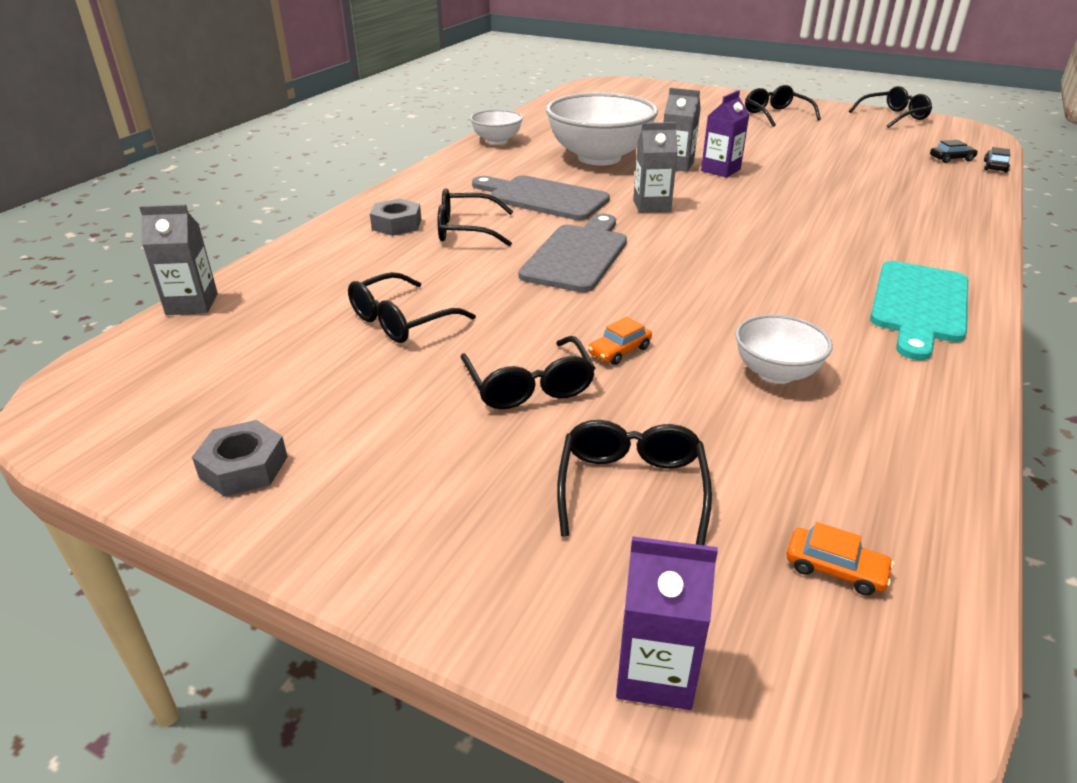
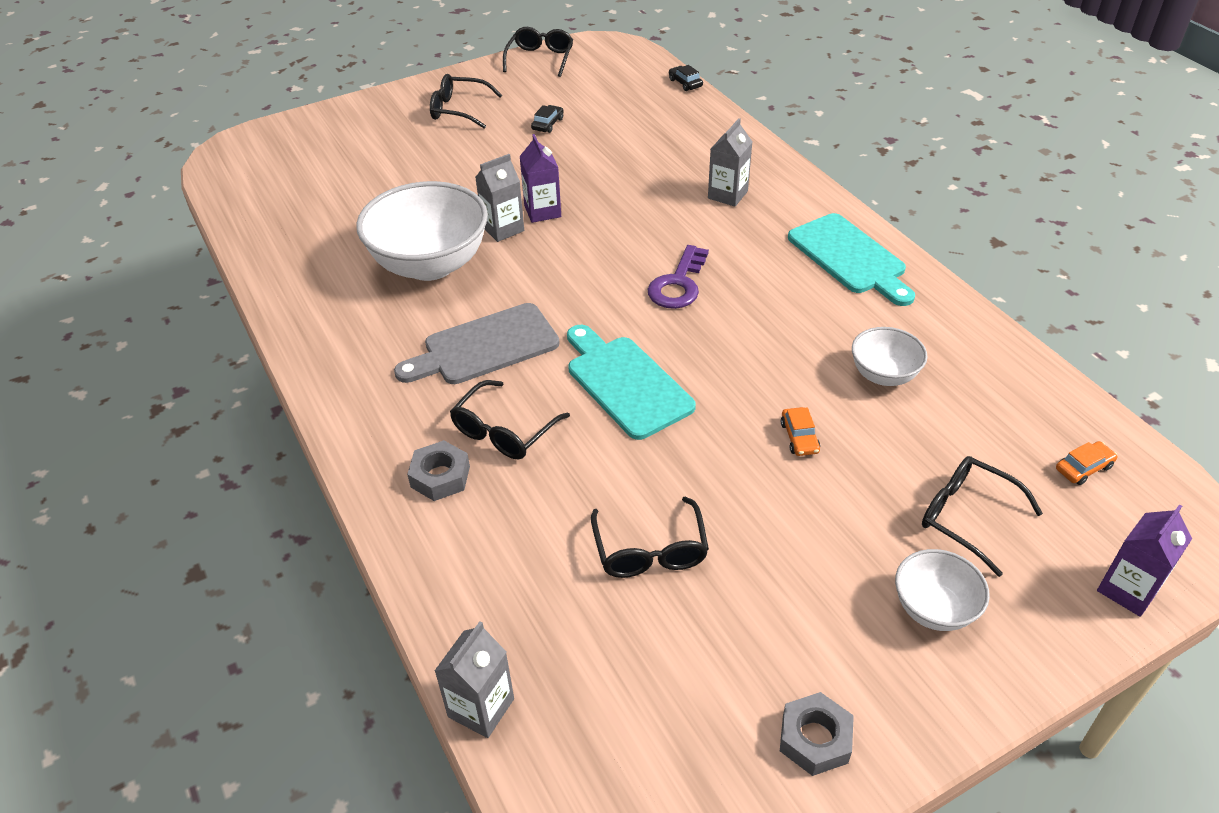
camera: 55 degrees left, 10 degrees up
black glasses [461,336,595,409] -> none
white bowl [470,109,523,145] -> white bowl moved to [895,549,990,631]
grey cutting board [519,214,627,292] -> turquoise cutting board [567,325,696,440]
grey carton [633,122,678,213] -> grey carton moved to [708,118,752,206]
black car [930,140,978,163] -> black car moved to [531,105,564,133]
none -> purple key [647,245,709,309]

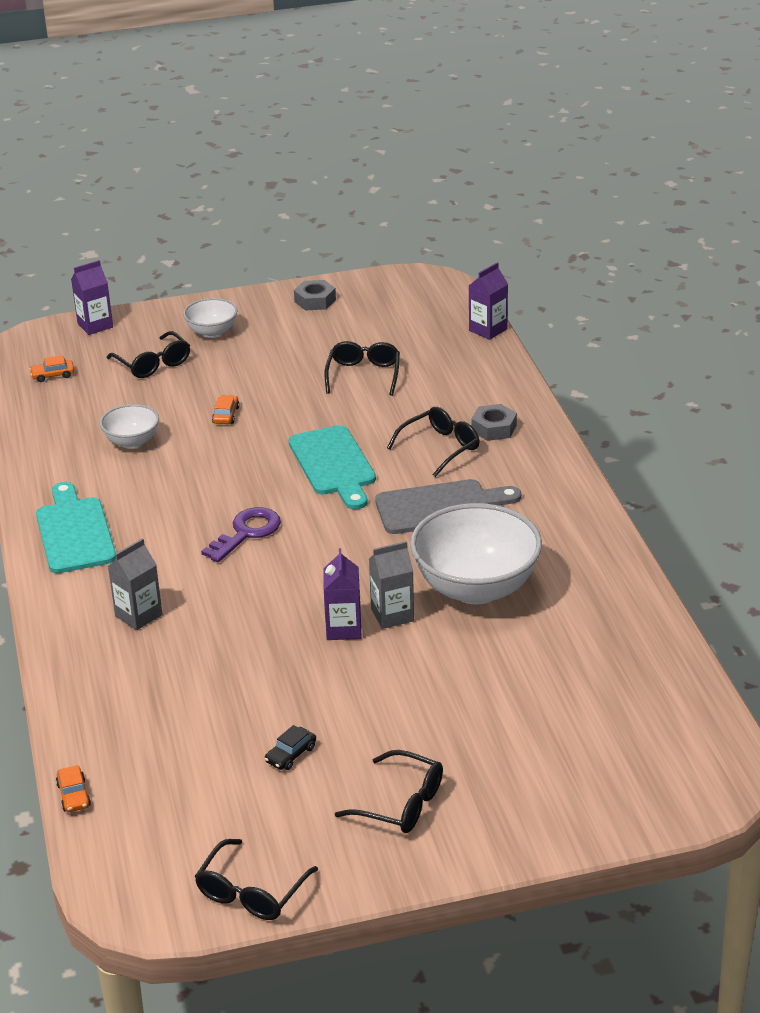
camera: 165 degrees left, 10 degrees down
grey carton [435,621,514,738] -> purple carton [469,262,508,340]
black car [669,65,703,91] -> orange car [56,765,91,812]

